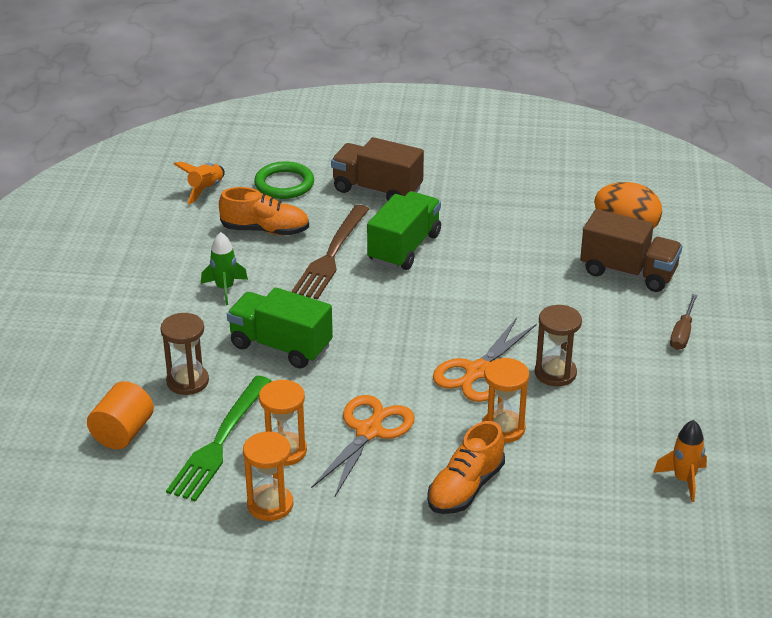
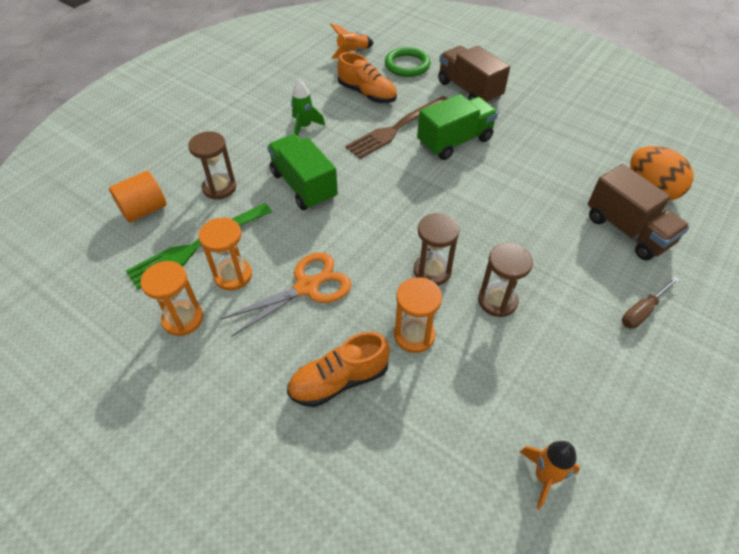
camera: 30 degrees right, 15 degrees up
orange scissors [433,318,537,402] -> brown hourglass [414,213,460,286]

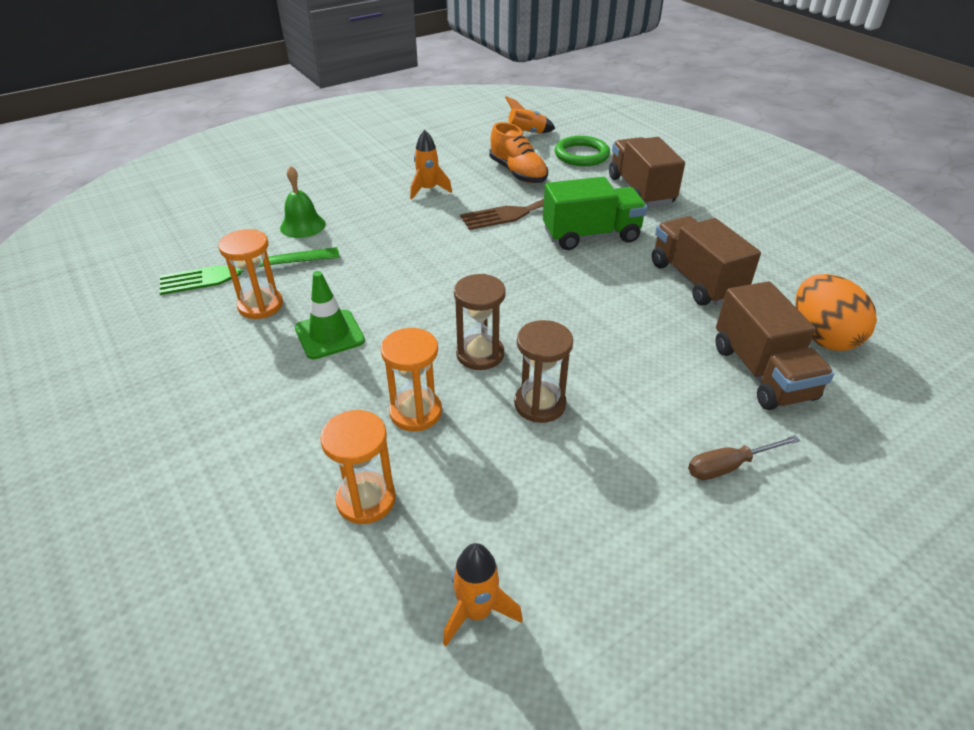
camera: 20 degrees right, 10 degrees down
orange cylinder [109,171,167,223] -> none
orange hourglass [140,261,203,336] -> orange hourglass moved to [320,410,396,524]
brown hourglass [188,131,236,200] -> green bell [280,166,326,238]
orange scissors [221,252,352,337] -> green traffic cone [295,271,365,359]
green truck [267,134,338,210] -> none
orange shoe [287,331,390,407] -> none
green rocket [291,79,325,136] -> orange rocket [410,130,452,200]
none -> brown truck [652,216,761,306]

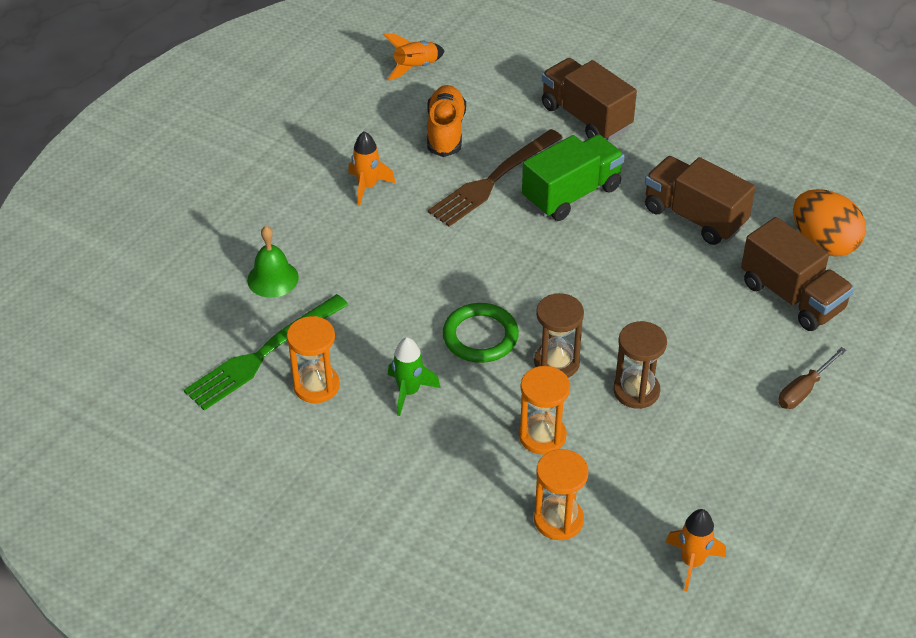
camera: 25 degrees left, 5 degrees up
green traffic cone [295,271,365,359] -> green rocket [388,337,441,416]
orange shoe [489,122,548,183] -> orange shoe turned 120 degrees counterclockwise [427,85,466,157]
green ring [555,136,610,166] -> green ring moved to [443,303,519,363]

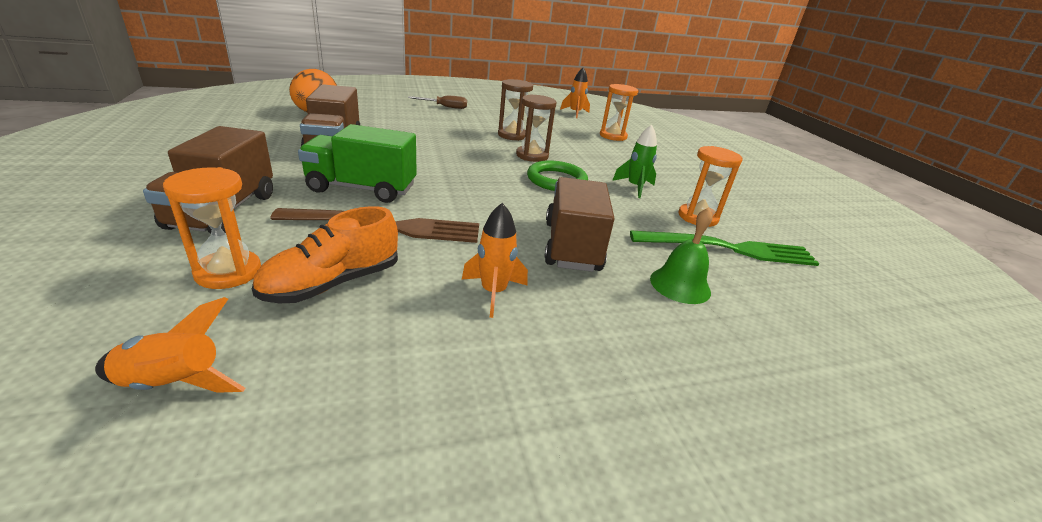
camera: 140 degrees left, 15 degrees down
orange hourglass [519,366,570,455] -> orange hourglass moved to [163,167,261,289]
brown truck [741,217,854,331] -> brown truck moved to [545,177,614,272]

